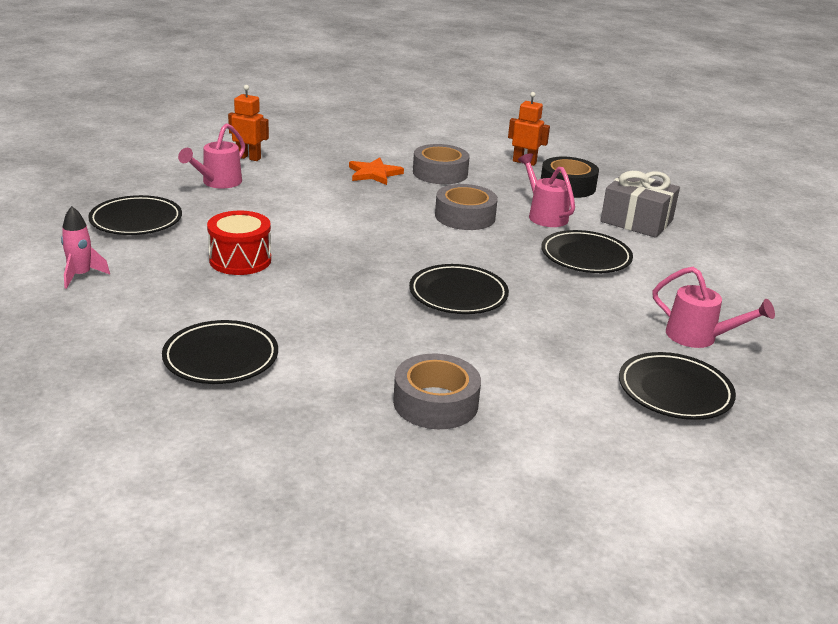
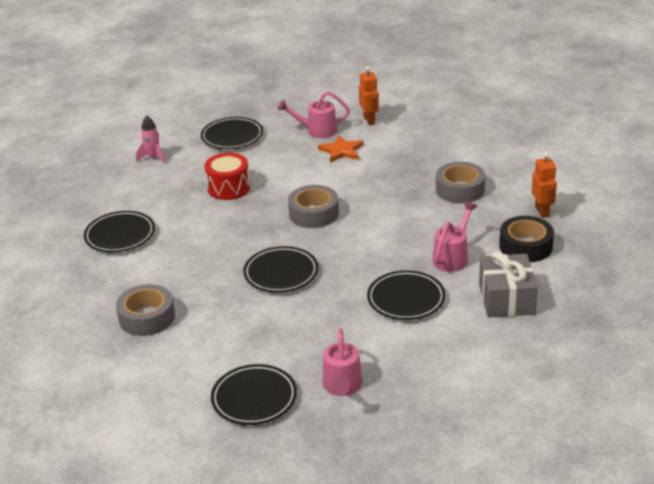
camera: 60 degrees right, 5 degrees up
orange star [349,157,404,185] -> orange star moved to [318,135,364,163]
grey tape [435,184,498,230] -> grey tape moved to [288,185,339,228]

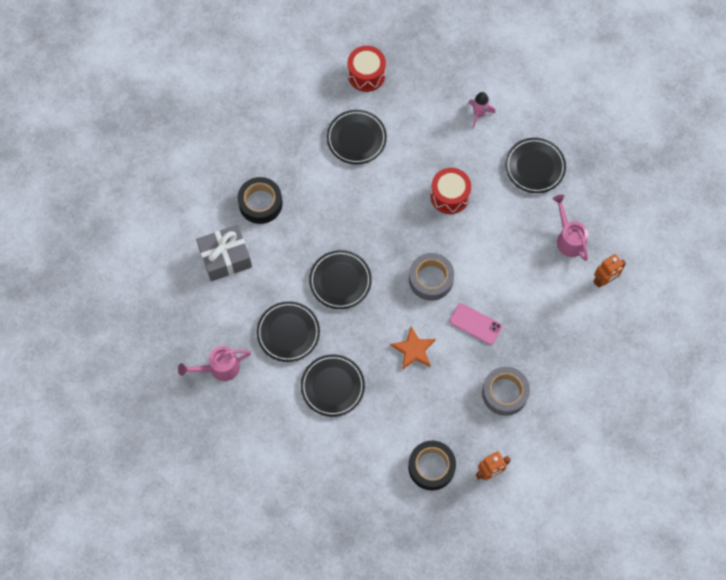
camera: 70 degrees right, 35 degrees up
grey tape [116,284,175,336] -> black tape [238,177,283,224]
black plate [211,364,297,425] -> black plate moved to [256,301,320,362]
orange star [318,135,364,163] -> orange star moved to [390,327,436,370]
pink watering can [433,201,477,272] -> none
grey gift [479,251,538,318] -> grey gift moved to [196,225,252,281]
none -> red drum [348,46,386,92]
none -> pink phone [449,303,502,345]

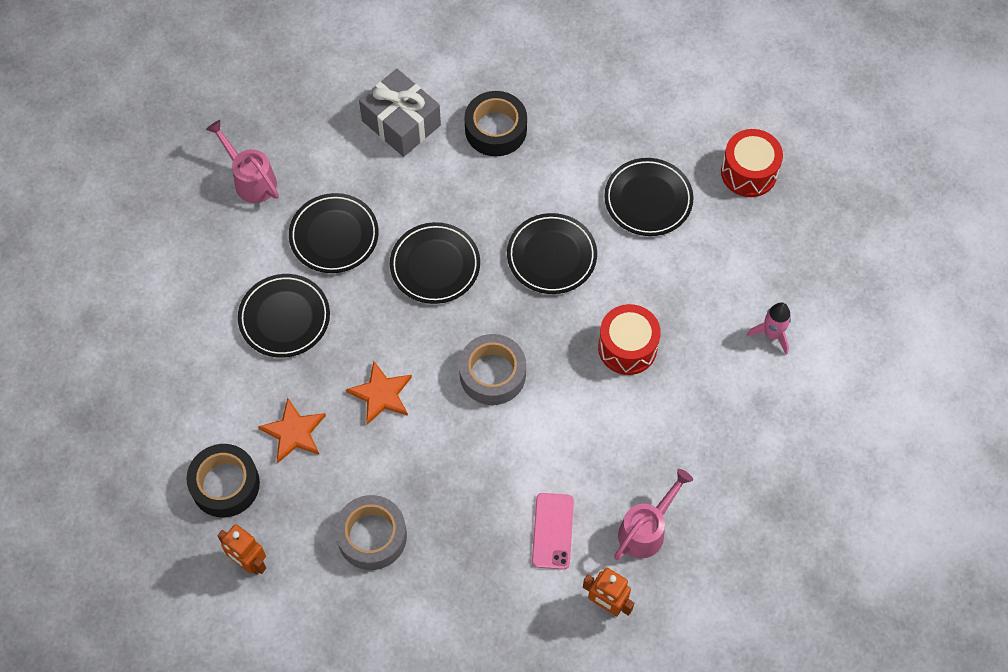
camera: 65 degrees right, 5 degrees down
pink phone [449,303,502,345] -> pink phone moved to [532,493,574,570]
black plate [505,138,566,193] -> black plate moved to [507,213,597,294]
none -> orange star [258,398,326,463]

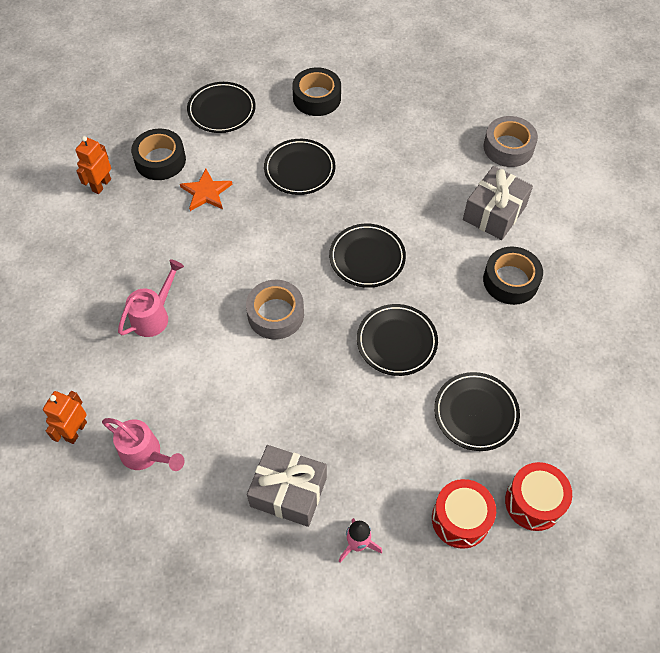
camera: 80 degrees right, 5 degrees down
pink watering can [206,120,279,203] -> pink watering can moved to [118,260,184,337]
black plate [289,193,379,273] -> black plate moved to [187,82,256,133]
grey tape [335,495,407,570] -> grey tape moved to [484,116,538,167]
orange star [346,361,412,425] -> none
pink phone [532,493,574,570] -> none
red drum [598,304,661,375] -> red drum moved to [432,479,496,549]
none -> grey gift [247,445,327,527]
none -> black tape [292,67,341,116]

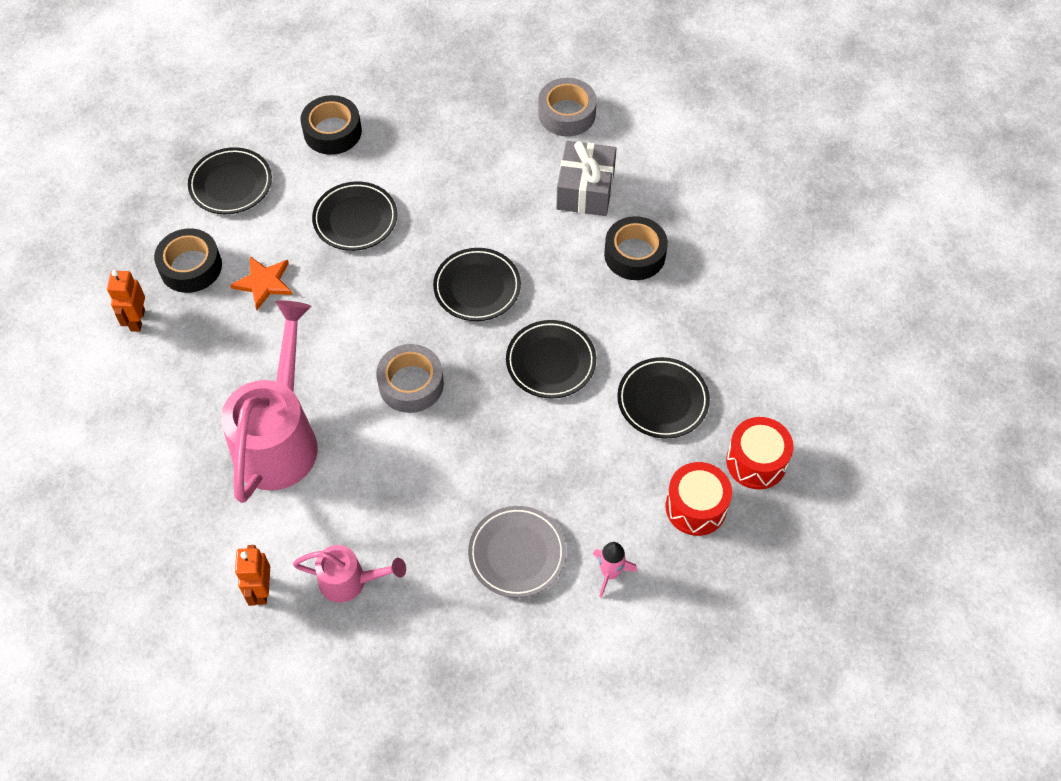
camera: 25 degrees left, 0 degrees up
pink watering can [118,260,184,337] -> pink watering can [221,300,318,503], size x1.94
grey gift [247,445,327,527] -> grey plate [468,506,566,598]

